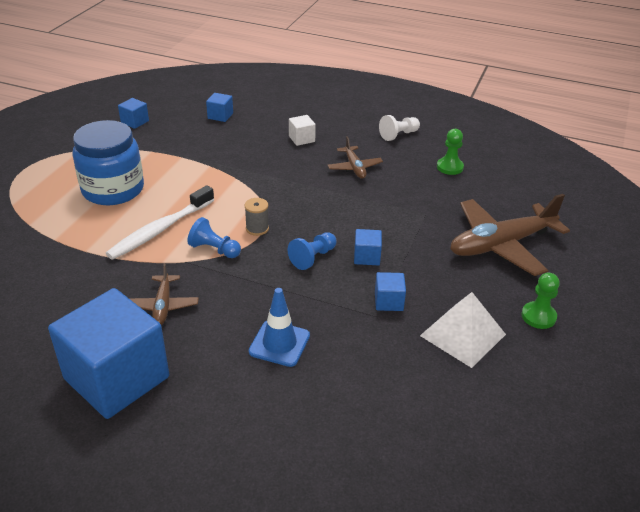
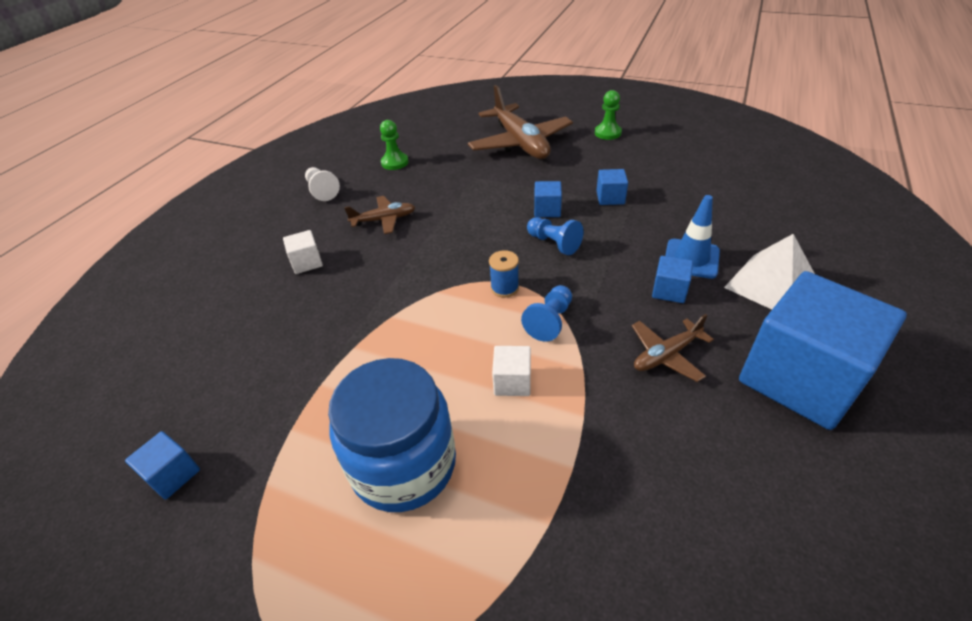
camera: 85 degrees left, 5 degrees up
white toothbrush [106,185,214,260] -> white cube [492,346,531,396]
brown plane [129,263,199,325] -> brown plane turned 150 degrees clockwise [632,314,714,382]
blue cube [206,93,233,122] -> blue cube moved to [652,256,693,303]
grey spool [245,198,269,236] -> blue spool [489,250,519,298]
white pyramid [420,292,506,368] -> white pyramid moved to [724,234,815,309]

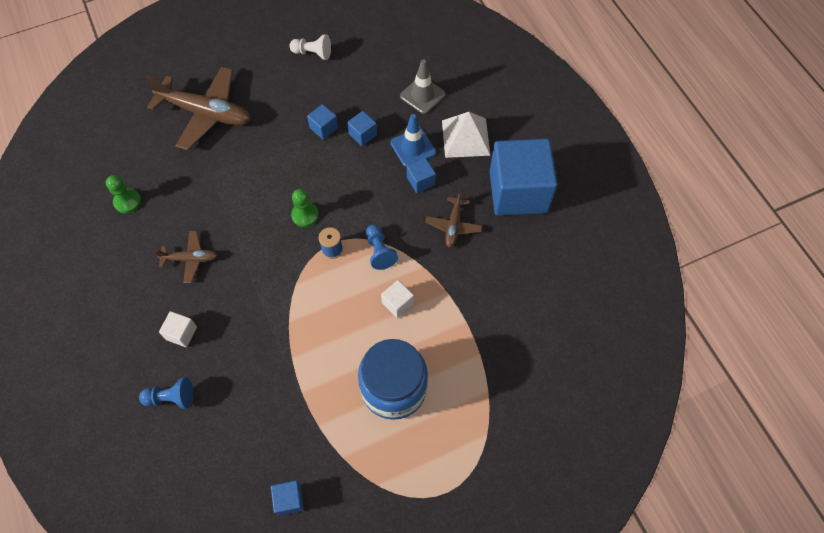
camera: 50 degrees left, 20 degrees up
white pawn [305,167,340,201] -> white pawn moved to [289,34,331,60]
brown plane [344,196,415,234] -> brown plane turned 60 degrees clockwise [154,231,218,283]
blue pawn [527,217,583,255] -> blue pawn moved to [139,378,194,409]
blue cube [534,181,562,217] -> blue cube moved to [347,111,377,146]
green pawn [595,90,622,140] -> green pawn moved to [291,189,319,227]
none -> grey traffic cone [400,59,445,114]

